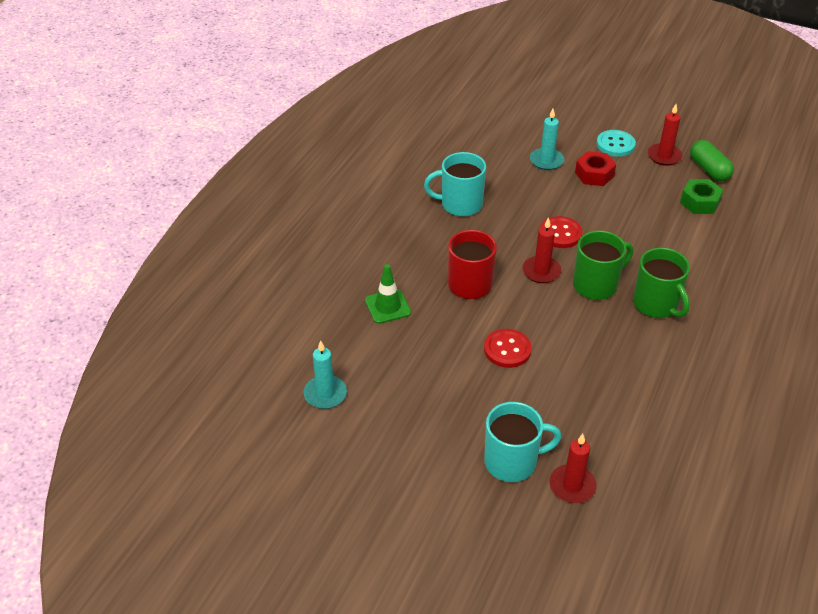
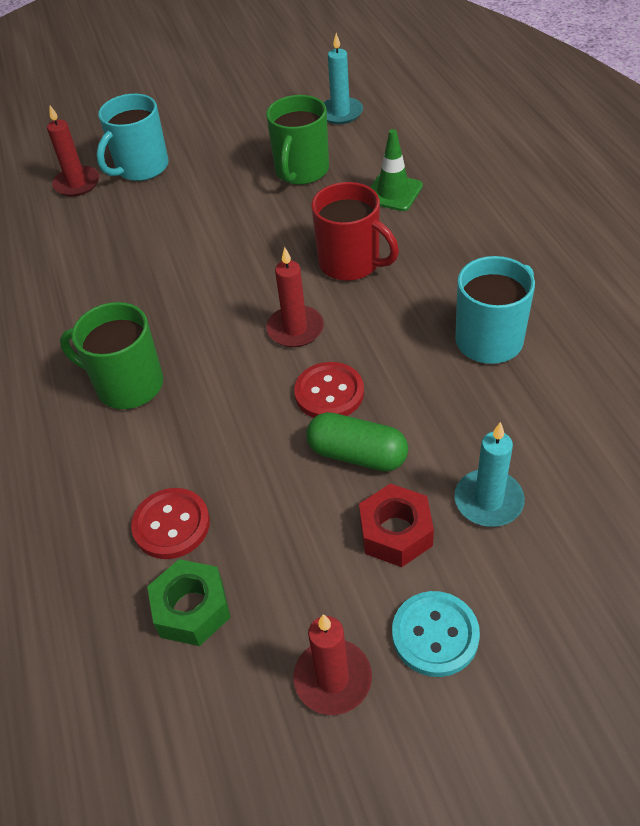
camera: 140 degrees right, 5 degrees up
red button [484,329,532,368] -> red button moved to [131,488,210,559]
green mug [573,231,633,300] -> green mug moved to [266,95,329,185]
green capsule [690,140,734,182] -> green capsule moved to [306,412,408,472]

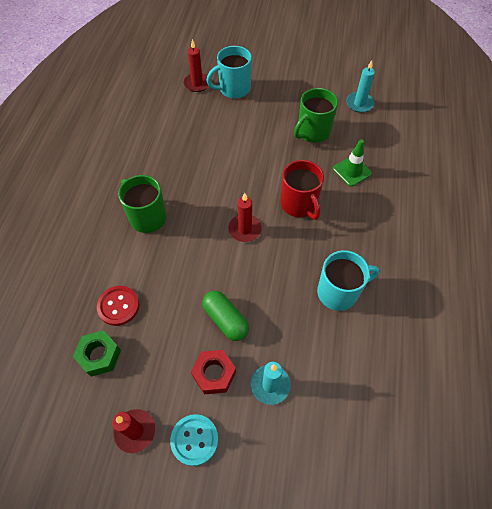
camera: 25 degrees right, 10 degrees up
red button [294,362,364,418] -> none

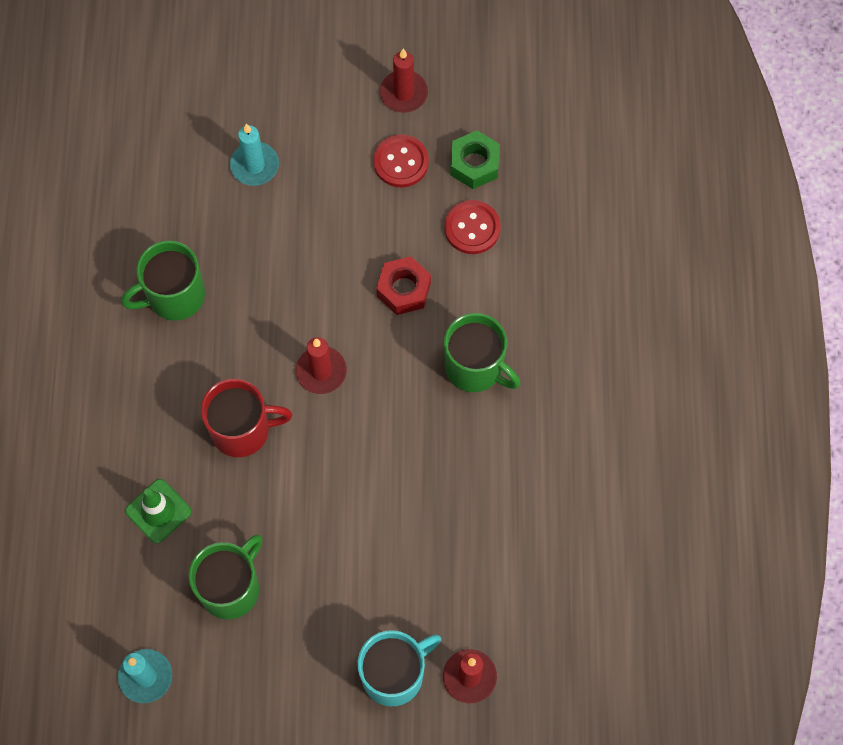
camera: 170 degrees right, 10 degrees up
turquoise button [170,414,218,466] -> none
red nut [191,350,236,394] -> red nut moved to [376,256,431,315]
green capsule [202,291,249,341] -> none
red mug [281,160,324,220] -> red mug turned 120 degrees clockwise [201,379,293,457]
turquoise mug [317,250,379,311] -> green mug [121,240,205,321]
none -> red button [373,134,429,187]

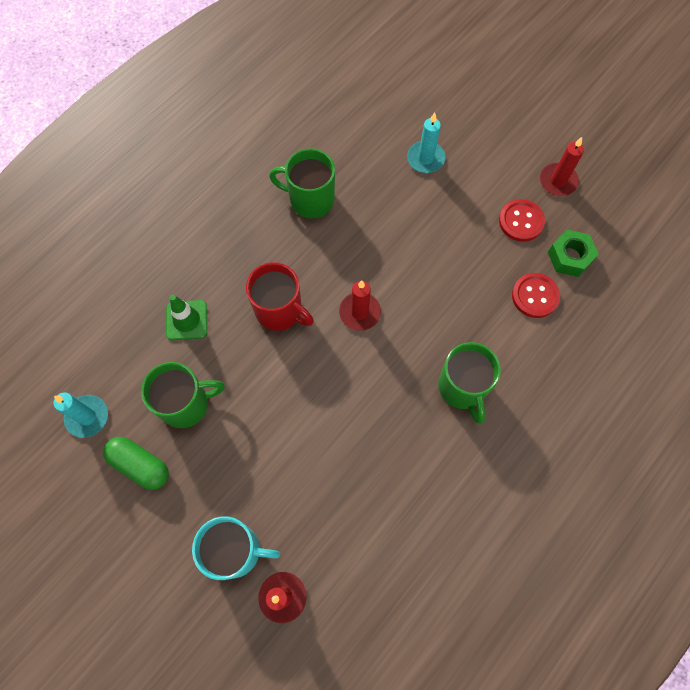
camera: 40 degrees right, 0 degrees up
red nut [376,256,431,315] -> none
none -> green capsule [103,437,169,490]

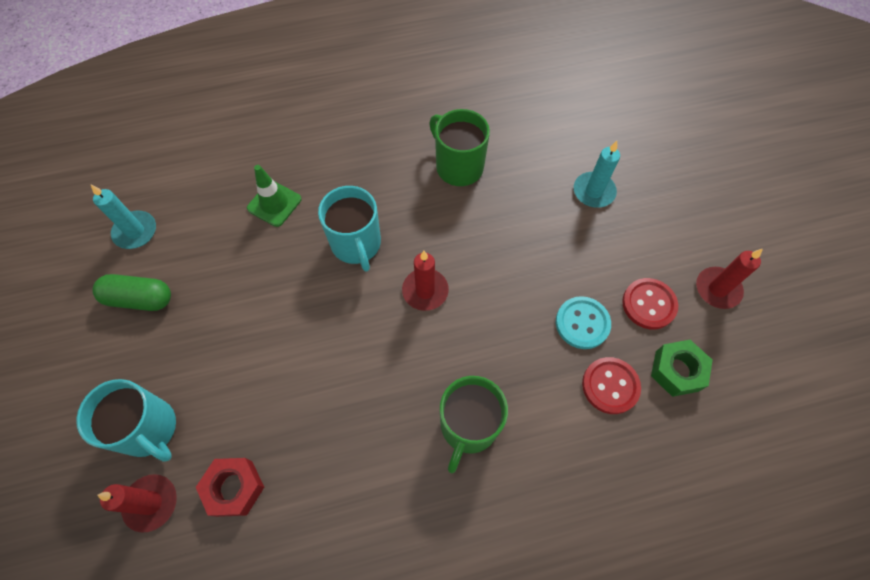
camera: 35 degrees right, 5 degrees down
green capsule [103,437,169,490] -> green capsule turned 60 degrees counterclockwise [92,274,171,311]
green mug [141,362,225,428] -> none
red mug [246,262,314,331] -> turquoise mug [318,186,381,272]
none -> red nut [196,458,264,517]
none -> turquoise button [556,296,611,349]

